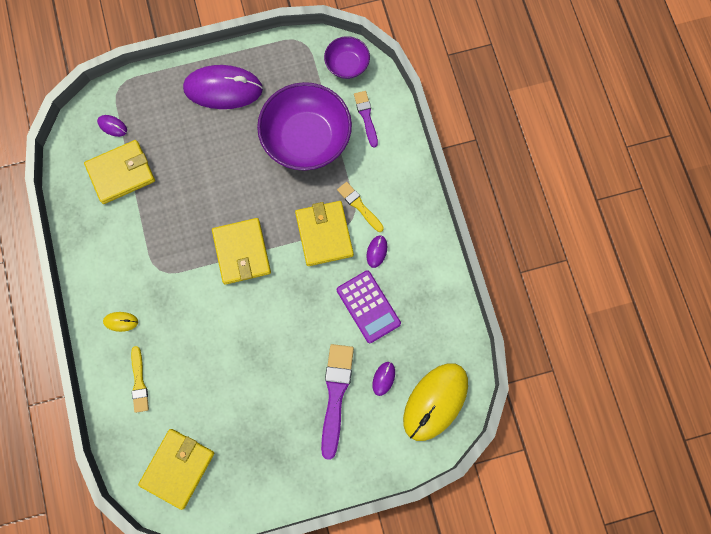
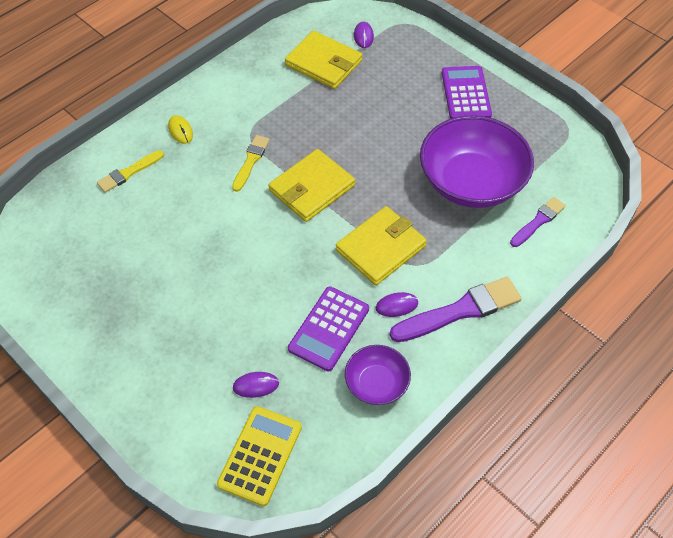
camera: 60 degrees right, 20 degrees down
yellow wallet [138,429,214,510] -> none
purple mouse [183,65,263,109] -> purple calculator [442,66,492,119]
purple brush [321,344,354,460] -> purple brush moved to [390,277,522,342]
purple bowl [324,36,370,79] -> purple bowl moved to [345,345,411,405]
yellow brush [337,182,384,232] -> yellow brush moved to [232,135,270,192]
yellow mouse [403,363,468,441] -> yellow calculator [217,406,302,506]

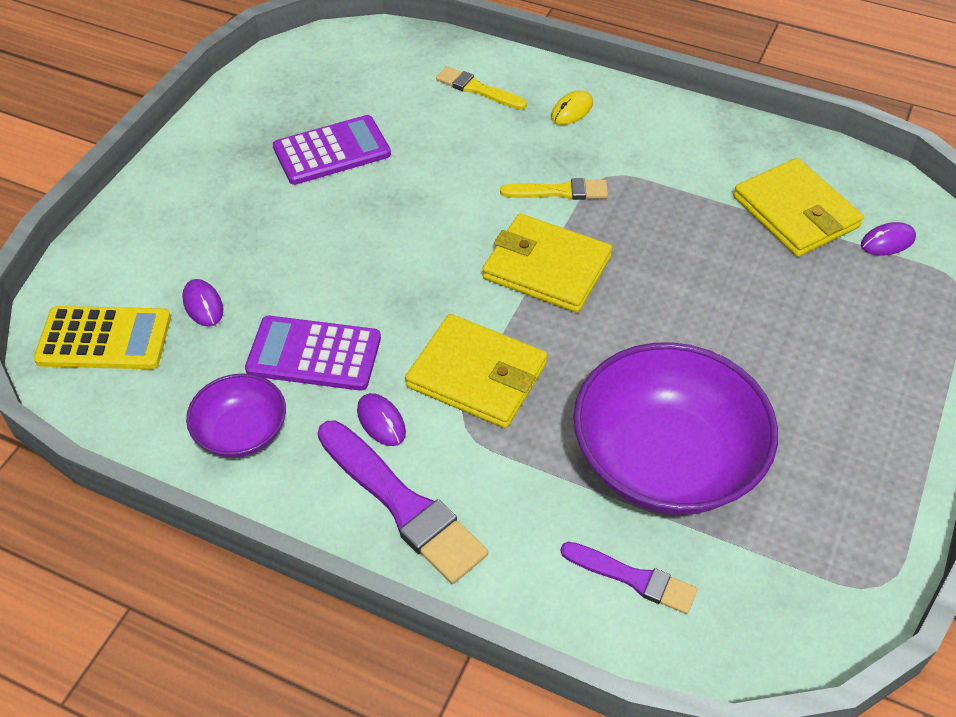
camera: 70 degrees right, 5 degrees down
yellow wallet [285,30,362,89] -> yellow wallet turned 45 degrees counterclockwise [733,158,864,257]
purple calculator [442,66,492,119] -> purple calculator moved to [273,115,391,185]

